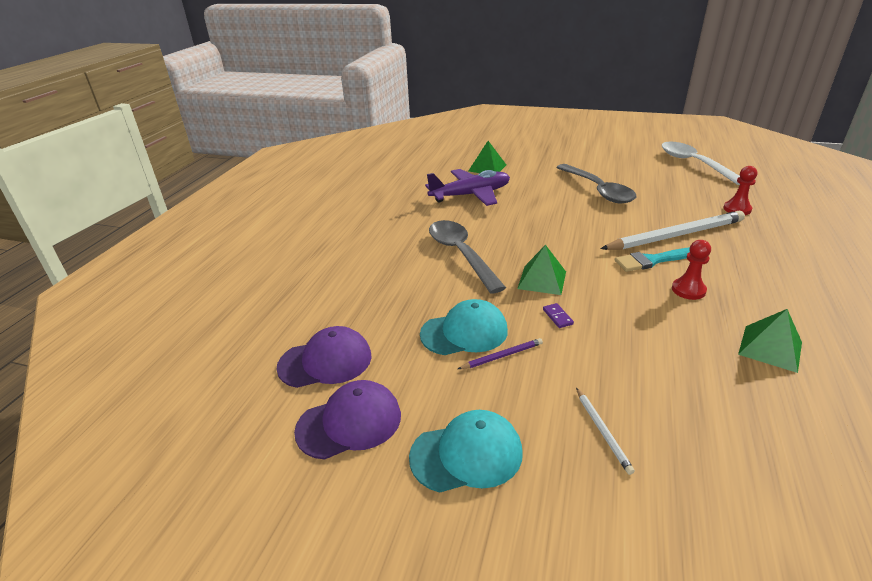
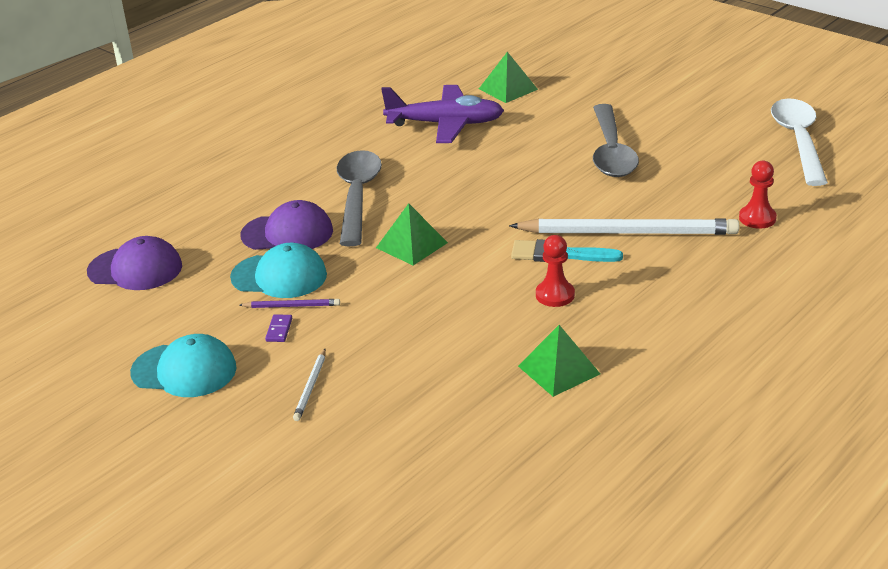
camera: 25 degrees right, 0 degrees up
purple cap [294,380,401,460] -> purple cap moved to [240,200,333,250]
purple domino [543,303,574,328] -> purple domino moved to [265,314,292,342]

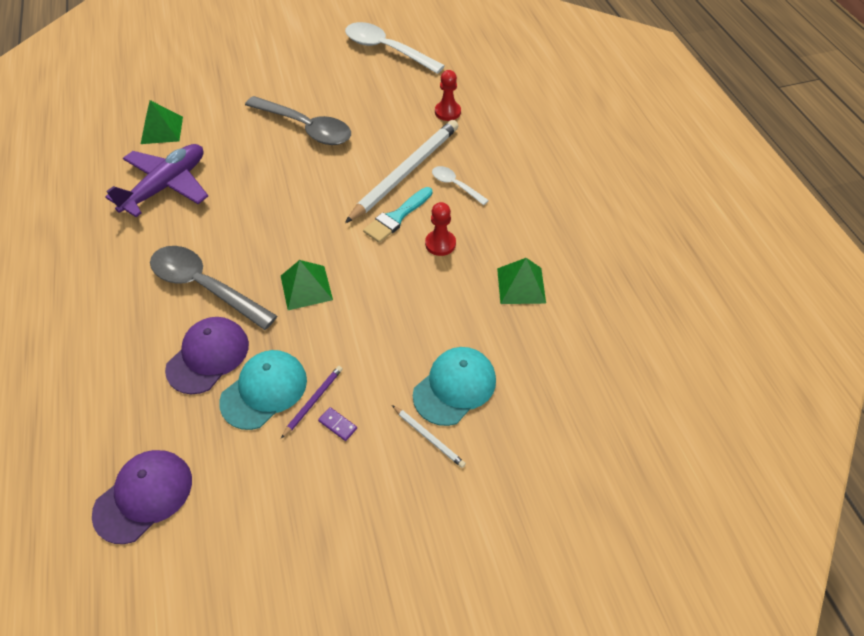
camera: 60 degrees left, 20 degrees up
turquoise cap [130,334,237,397] -> turquoise cap moved to [413,347,496,426]
none -> white spoon [432,166,489,205]

